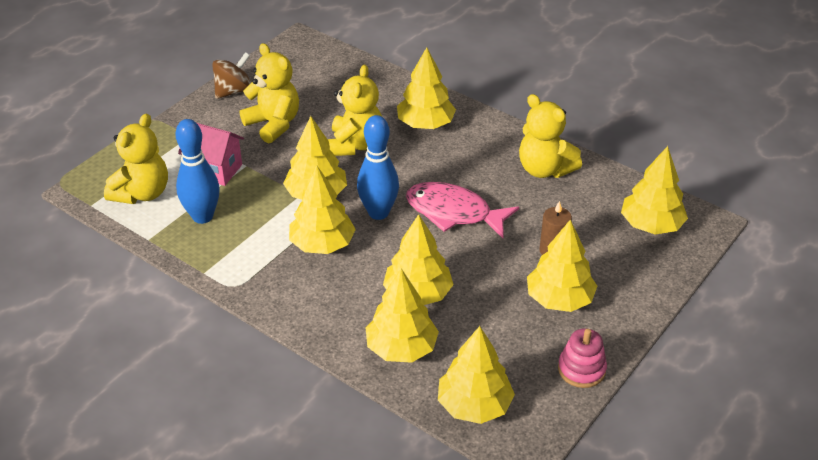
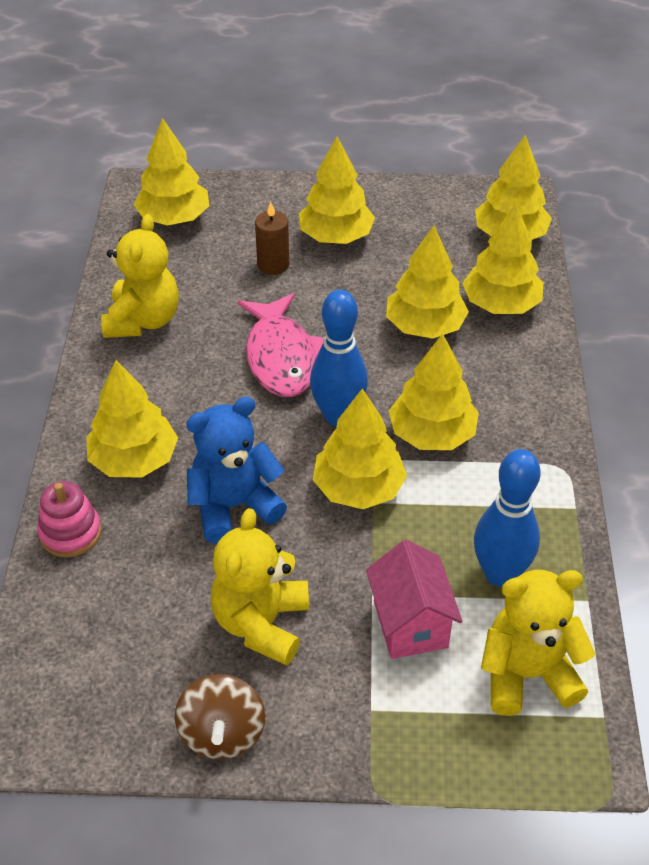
camera: 125 degrees left, 5 degrees up
brown spinning top [212,52,251,99] -> brown spinning top turned 105 degrees counterclockwise [175,674,265,759]
yellow teddy bear [328,65,382,156] -> blue teddy bear [186,397,287,544]
pink stacking toy [558,328,607,388] -> pink stacking toy moved to [37,481,102,557]

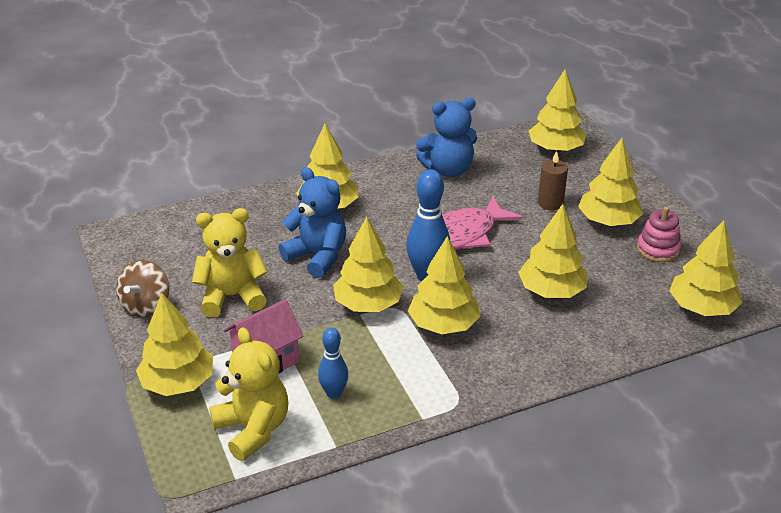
camera: 65 degrees right, 10 degrees down
pink stacking toy [37,481,102,557] -> pink stacking toy moved to [637,206,681,262]
yellow teddy bear [101,214,179,338] -> blue teddy bear [416,98,477,177]
brown spinning top [175,674,265,759] -> brown spinning top turned 45 degrees counterclockwise [116,260,169,318]
yellow tree [462,203,543,314] -> yellow tree moved to [136,293,213,396]
blue bowling pin [474,449,541,587] -> blue bowling pin [318,328,348,399], size x0.60

